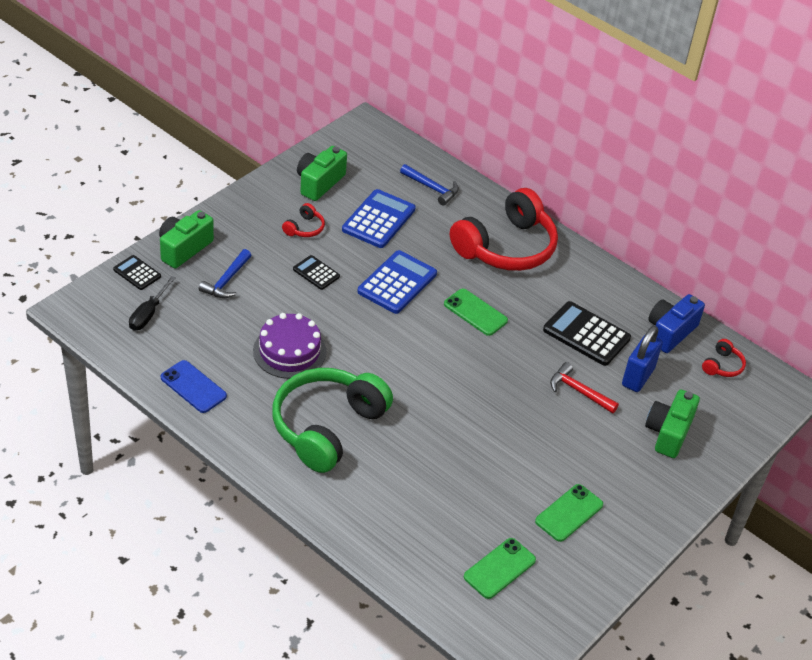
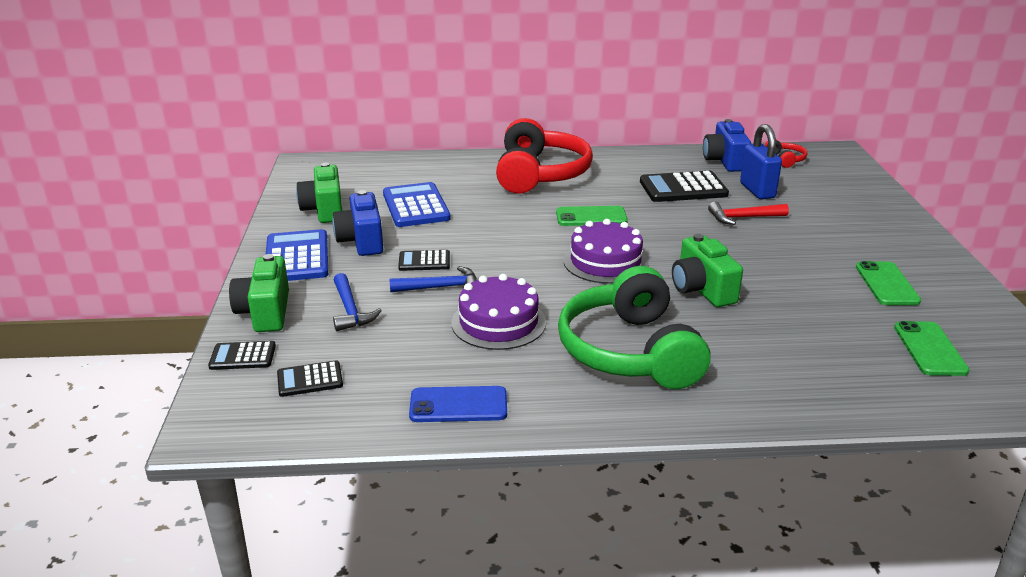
camera: 40 degrees left, 15 degrees down
black screwdriver [129,276,176,331] -> black calculator [277,360,343,397]
red headphones [282,203,325,237] -> blue camera [332,190,383,256]
blue calculator [357,250,437,314] -> blue calculator moved to [266,229,328,281]
blue hammer [400,164,459,206] -> blue hammer moved to [389,266,477,292]
green camera [645,390,700,458] -> green camera moved to [672,234,743,307]
none -> purple cake [563,219,649,284]

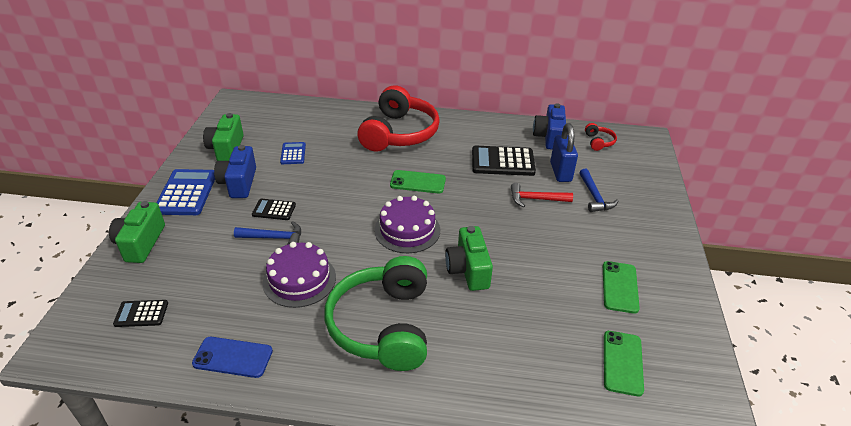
camera: 10 degrees right, 10 degrees up
black calculator [208,341,276,370] -> none
blue hammer [333,273,382,331] -> blue hammer moved to [579,169,618,212]
blue calculator [383,182,451,227] -> blue calculator [280,142,306,164], size x0.56

